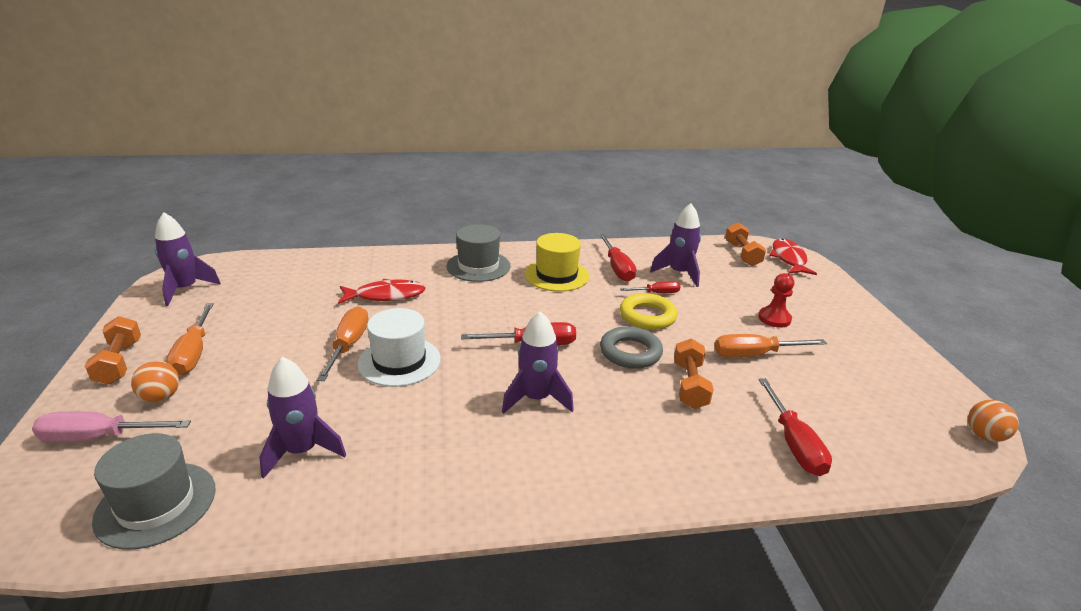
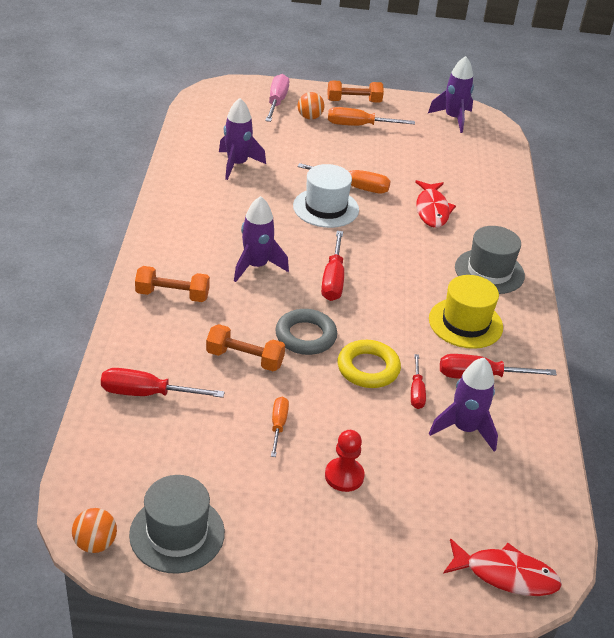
camera: 100 degrees right, 10 degrees up
grey hat [92,433,216,550] -> grey hat moved to [129,475,225,574]
orange screwdriver [715,334,827,358] -> orange screwdriver [271,396,289,457], size x0.62
orange dumbbell [725,223,766,266] -> orange dumbbell moved to [135,266,210,302]

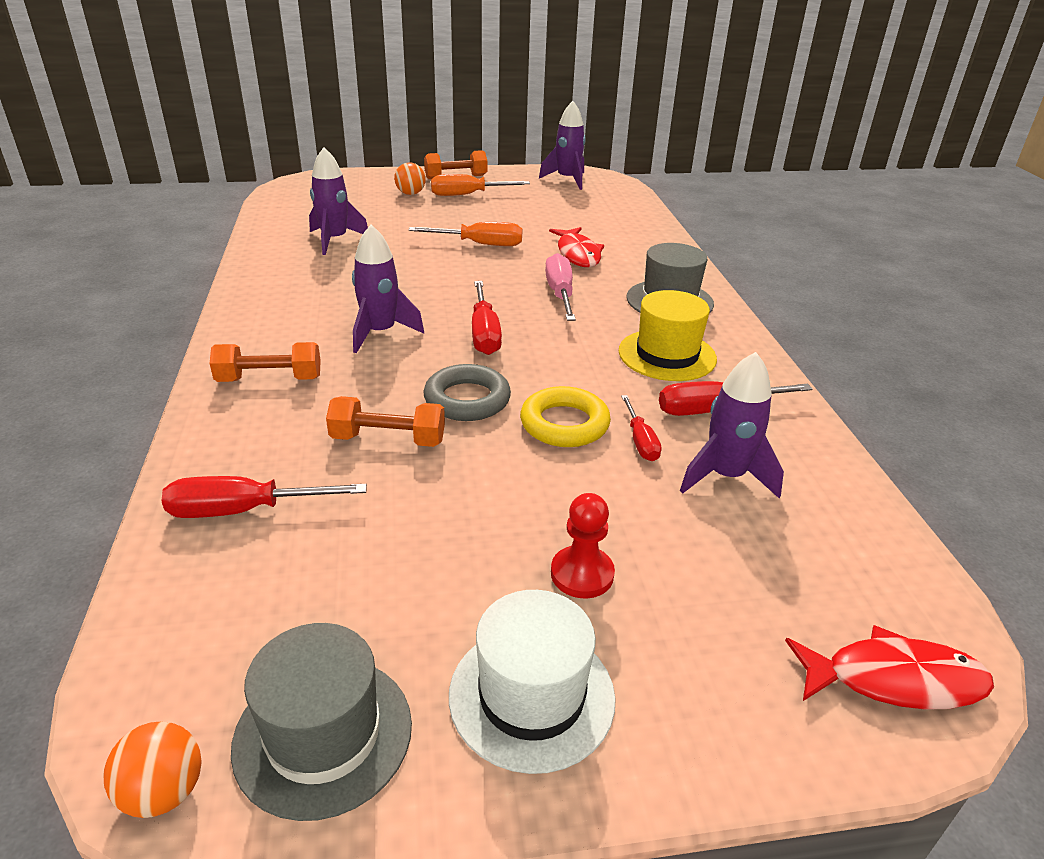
camera: 10 degrees left, 5 degrees down
pink screwdriver [265,74,289,122] -> pink screwdriver moved to [545,253,576,321]
orange screwdriver [271,396,289,457] -> none
white hat [293,164,359,228] -> white hat moved to [449,590,616,774]

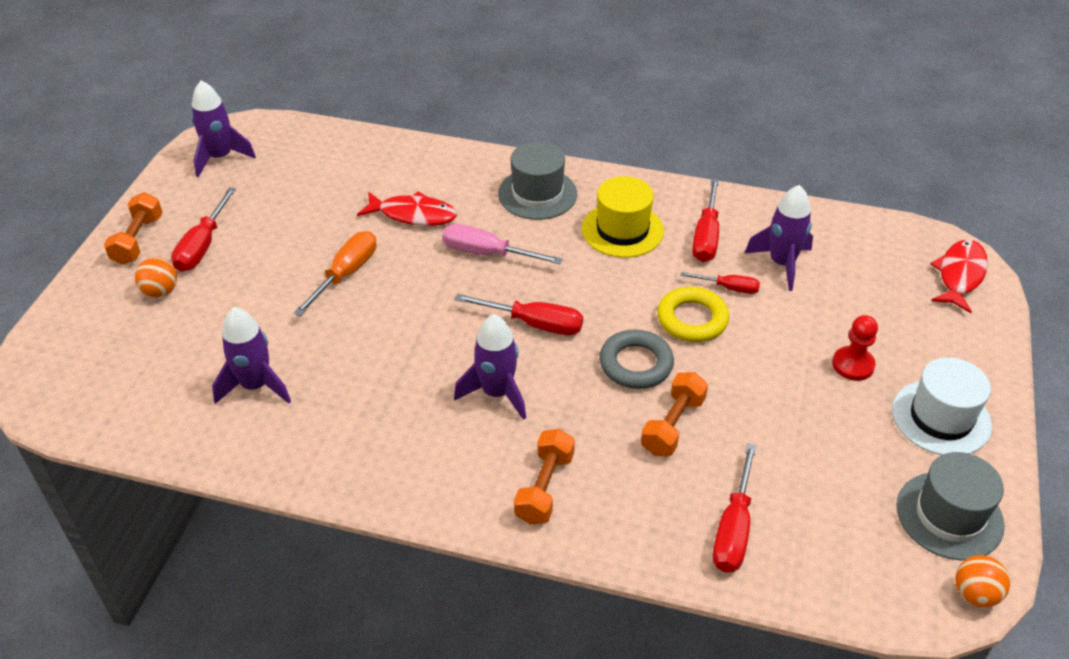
camera: 65 degrees left, 10 degrees up
orange screwdriver [431,174,530,196] -> red screwdriver [171,187,236,272]

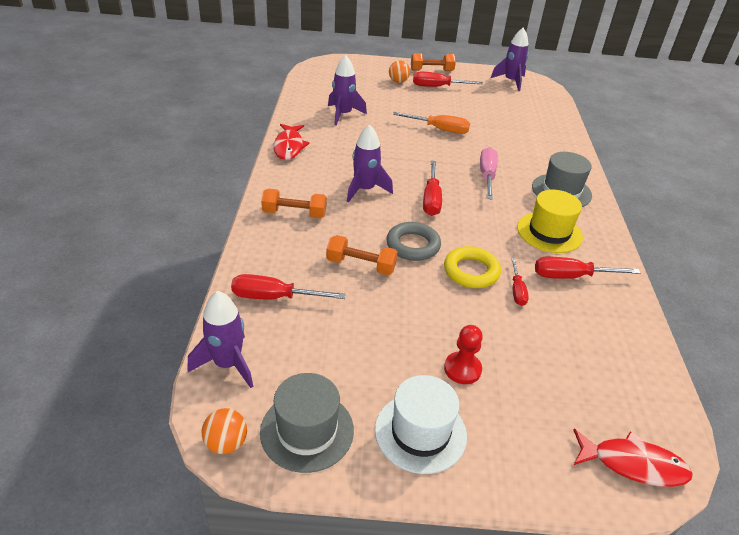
camera: 75 degrees right, 5 degrees down
red fish [357,191,457,226] -> red fish moved to [273,124,309,160]
purple rocket [745,185,813,291] -> purple rocket moved to [188,291,253,388]

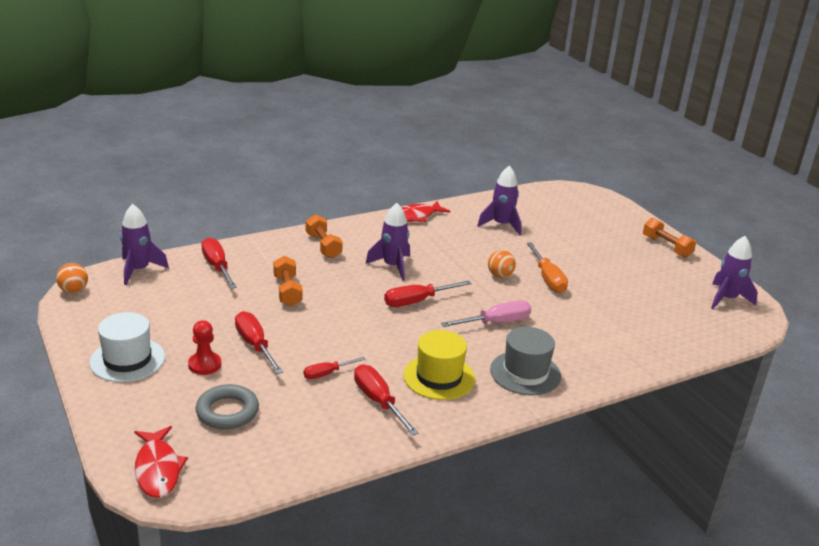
camera: 60 degrees right, 10 degrees down
grey hat [260,373,354,473] -> none
grey ring [386,222,441,261] -> grey ring moved to [196,384,259,429]
orange ball [389,60,410,83] -> orange ball moved to [488,250,516,278]
red screwdriver [413,72,483,87] -> red screwdriver moved to [235,311,283,374]
yellow ring [444,246,501,288] -> none

